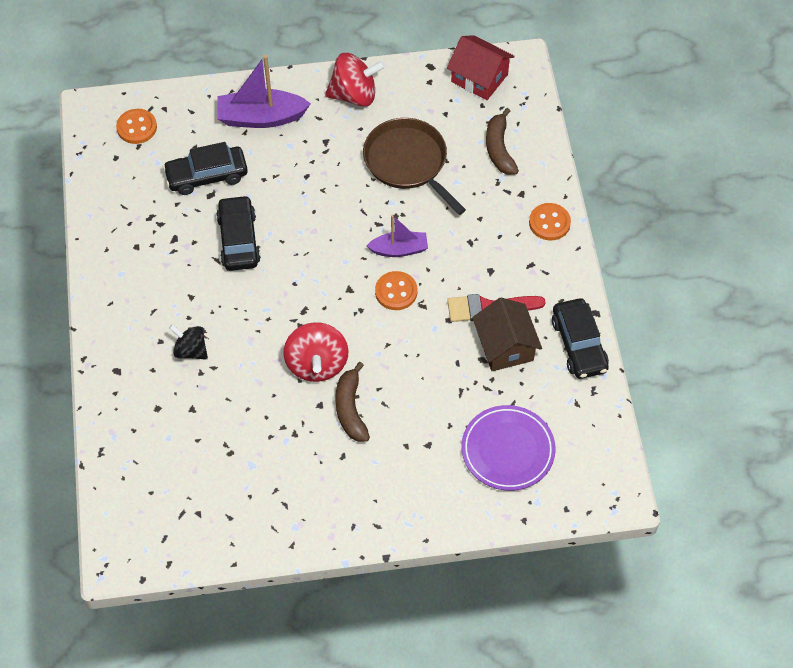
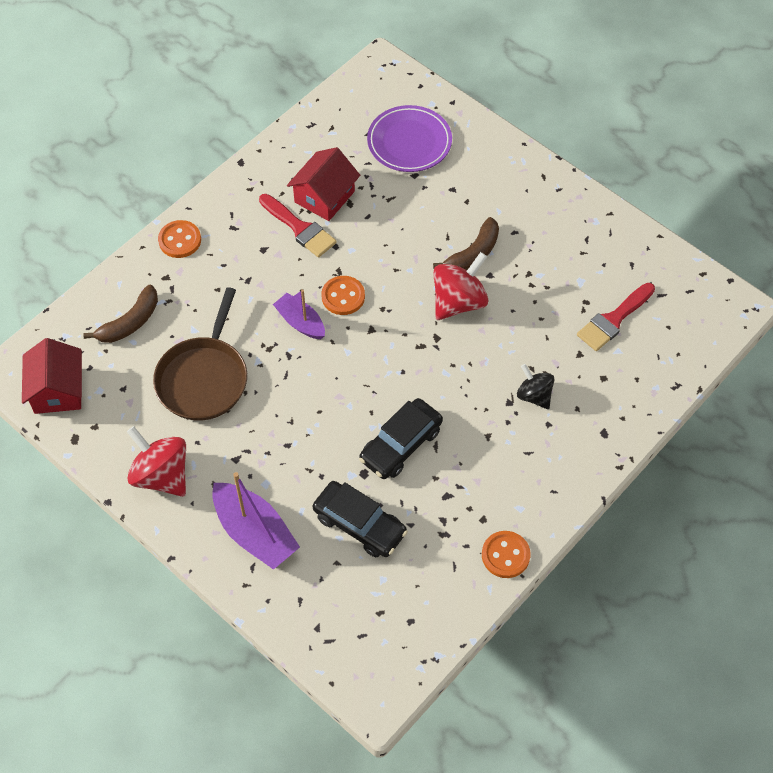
camera: 130 degrees left, 0 degrees up
orange button [116,109,157,144] -> orange button moved to [482,531,530,578]
black spinning top [169,324,208,360] -> black spinning top turned 150 degrees clockwise [517,364,554,409]
brown house [472,297,542,371] -> red house [287,147,360,221]
black car [552,298,609,379] -> none
none -> red brush [577,283,655,351]

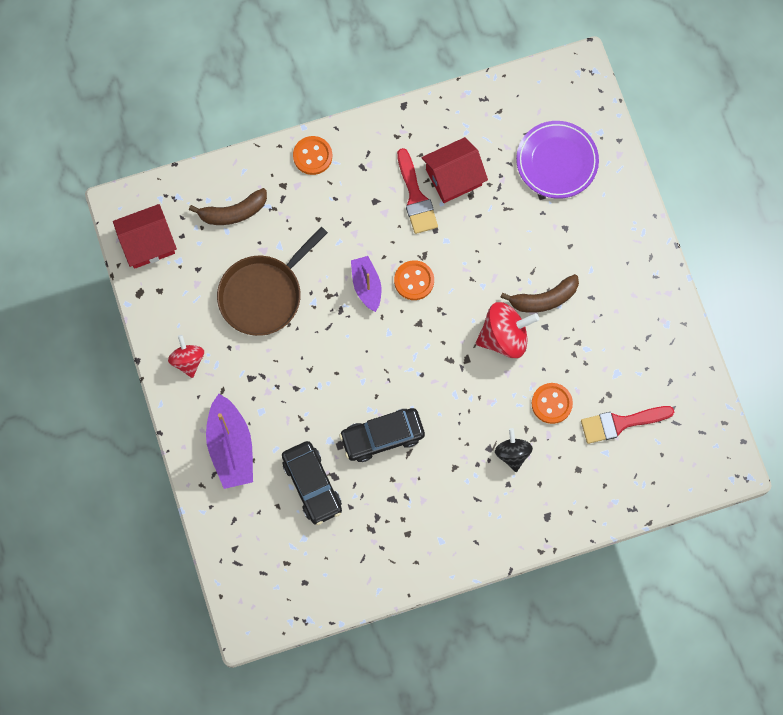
camera: 30 degrees right, 15 degrees up
red house [22,338,82,414] -> red house turned 45 degrees clockwise [113,204,177,269]
red spinning top [127,426,186,497] -> red spinning top [168,335,204,378], size x0.62
orange button [482,531,530,578] -> orange button moved to [531,383,573,424]

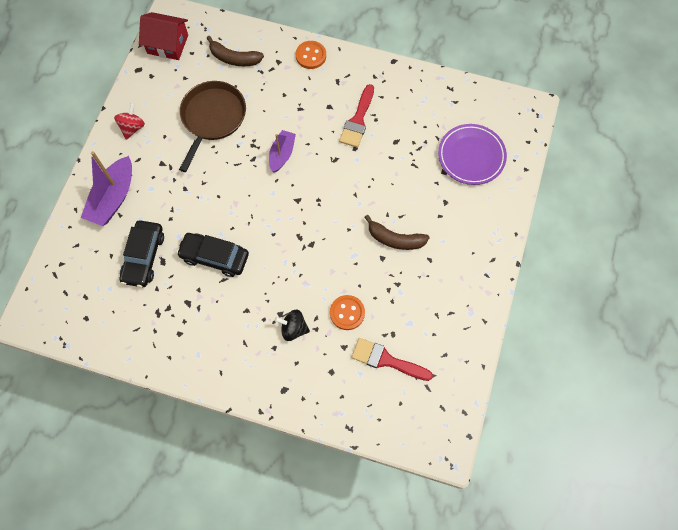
camera: 35 degrees right, 5 degrees down
brown pan [217,227,328,336] -> brown pan turned 120 degrees clockwise [179,81,246,172]
orange button [394,260,434,300] -> none
red house [421,137,488,203] -> none
red spinning top [476,302,539,358] -> none
black spinning top [495,428,533,472] -> black spinning top turned 105 degrees counterclockwise [274,310,310,341]

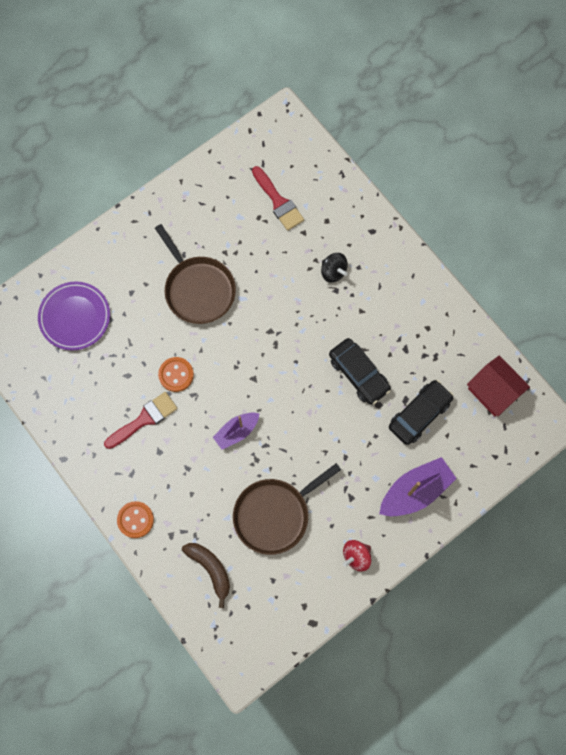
camera: 145 degrees left, 5 degrees up
red house [139,12,188,60] -> red house moved to [467,356,530,417]
orange button [330,295,365,330] -> orange button moved to [158,357,194,392]
brown banana [364,215,430,250] -> brown pan [155,224,236,324]

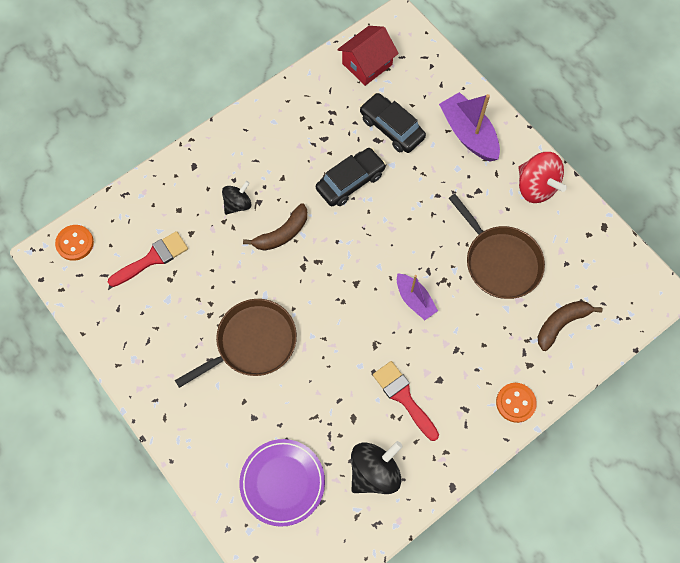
camera: 90 degrees left, 5 degrees down
orange button [158,357,194,392] -> orange button moved to [55,225,94,261]
red spinning top [343,540,371,571] -> red spinning top [518,152,567,203], size x1.60
none -> brown banana [243,203,307,251]
none -> black spinning top [351,441,403,494]

